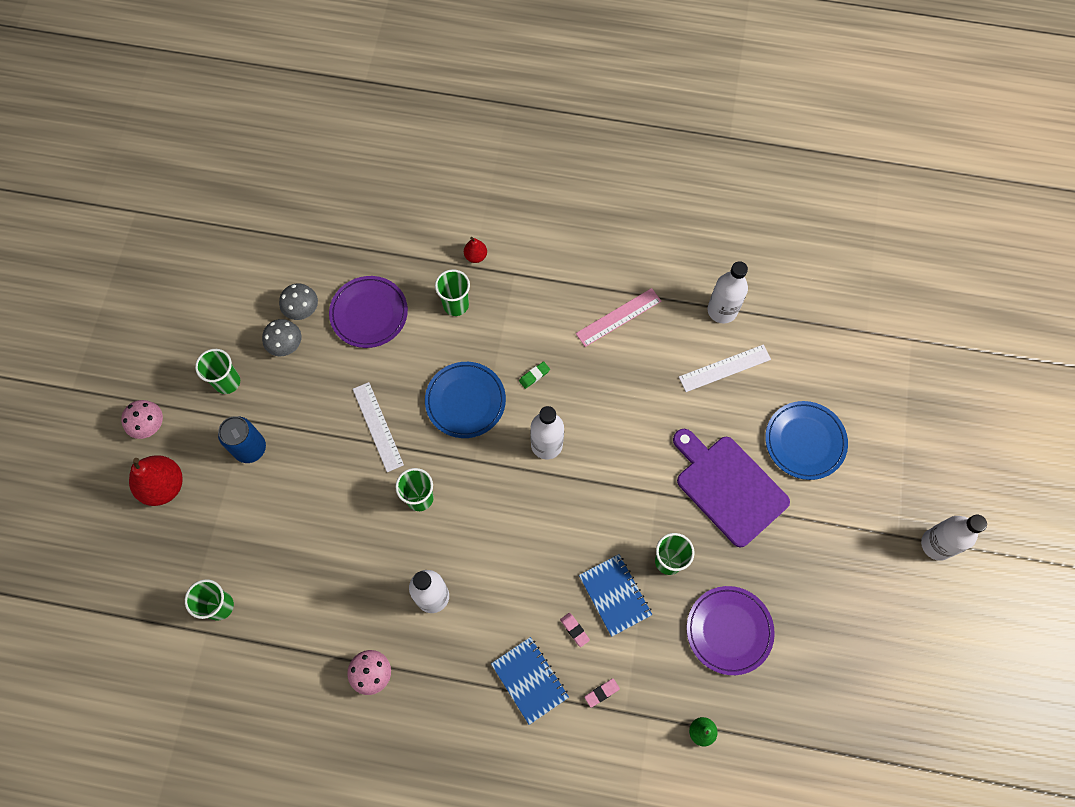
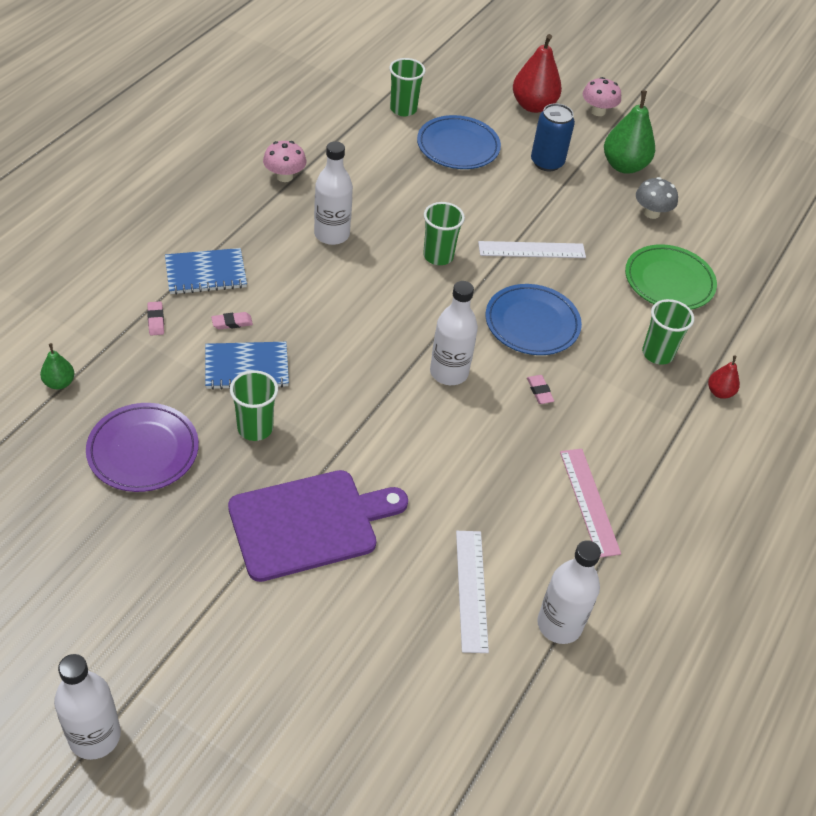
camera: 105 degrees right, 20 degrees down
green cup [195,349,240,394] -> green pear [604,90,655,174]
grey mushroom [279,283,318,320] -> none
purple plate [329,276,408,348] -> green plate [625,244,717,310]
green eraser [519,361,550,389] -> pink eraser [527,375,554,404]
blue plate [765,401,848,480] -> blue plate moved to [417,115,501,169]

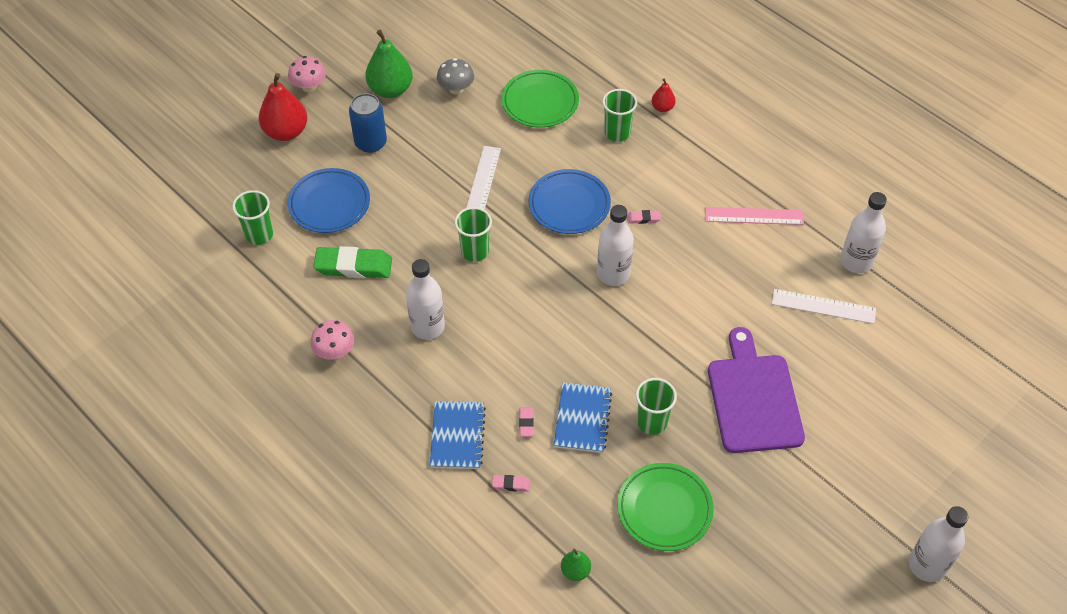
camera: 70 degrees left, 5 degrees up
purple plate [86,403,199,492] -> green plate [617,463,714,551]
none -> green eraser [313,246,392,278]

